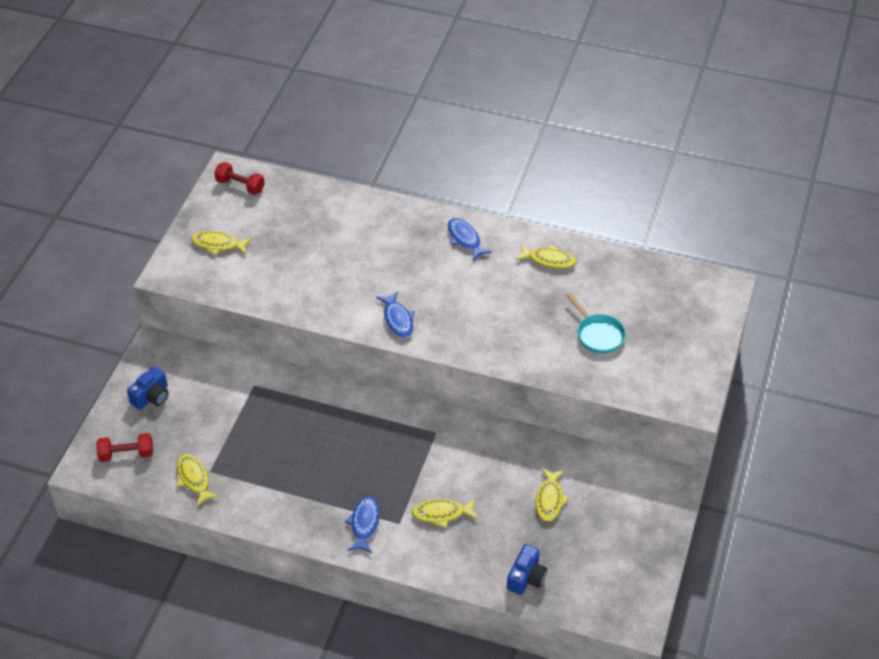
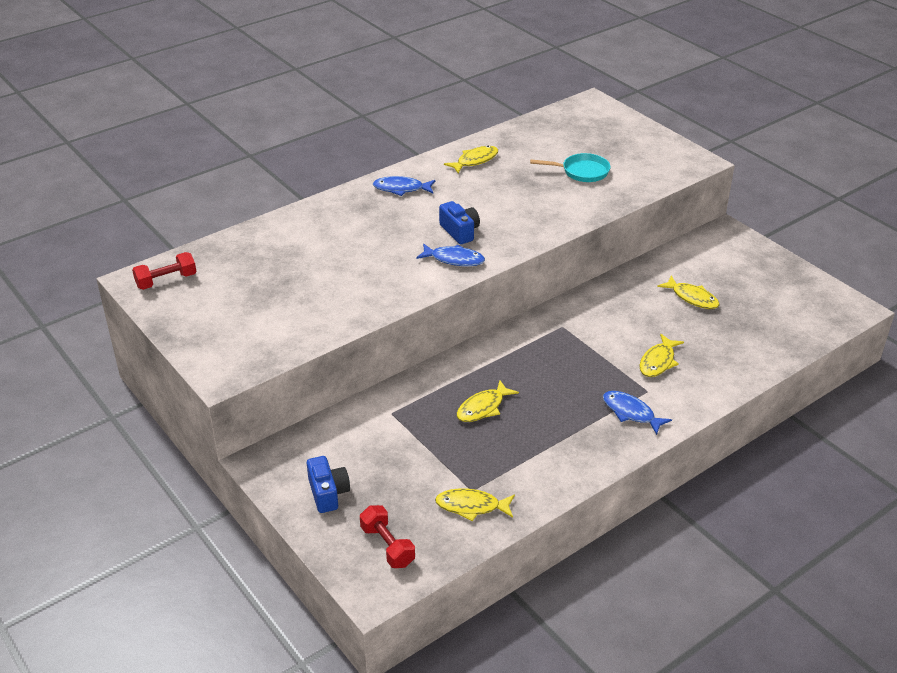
camera: 55 degrees left, 10 degrees down
red dumbbell [96,433,153,462] -> red dumbbell turned 60 degrees counterclockwise [360,505,415,568]
yellow fish [192,231,252,255] -> yellow fish moved to [457,380,519,422]
blue camera [507,544,547,595] -> blue camera moved to [439,201,480,244]

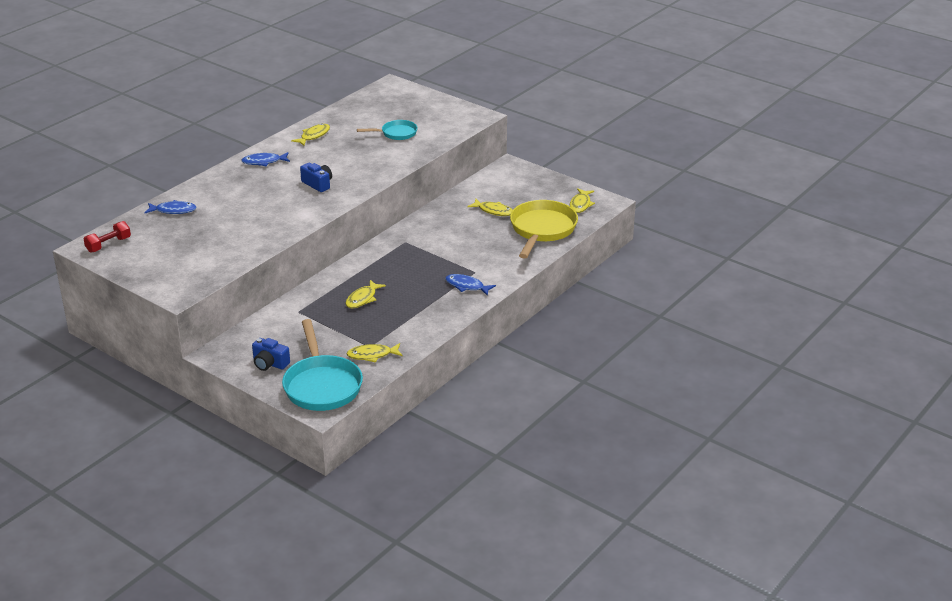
camera: 15 degrees left, 5 degrees down
blue camera [307,456,350,513] -> blue camera turned 150 degrees clockwise [252,338,290,371]
red dumbbell [360,505,415,568] -> turquoise pan [282,319,363,411]
blue fish [416,244,485,266] -> blue fish moved to [144,200,197,214]
yellow fish [639,334,684,377] -> yellow fish moved to [570,188,595,213]
none -> yellow pan [510,200,578,259]

